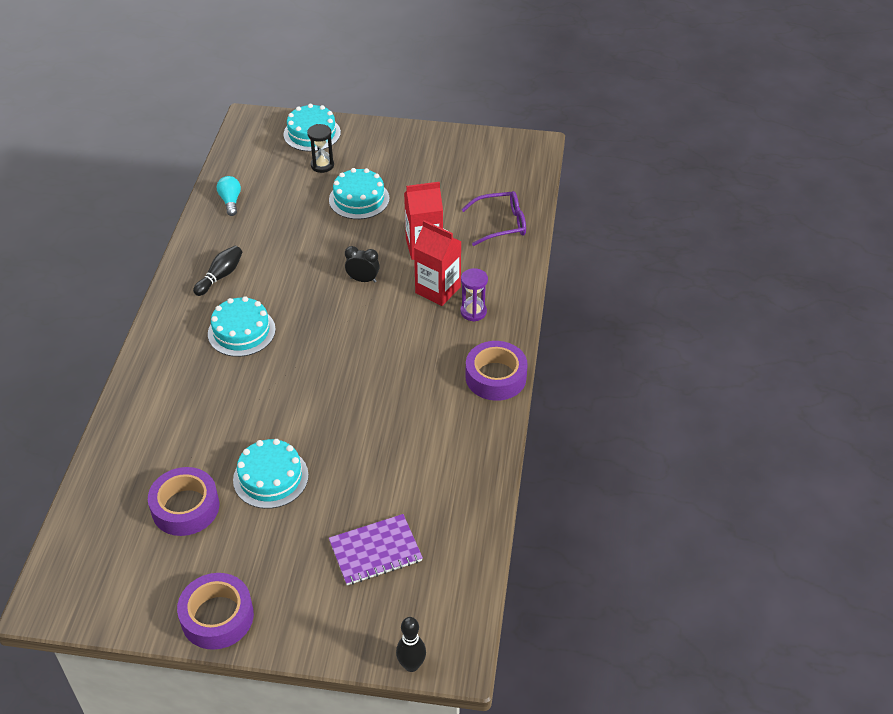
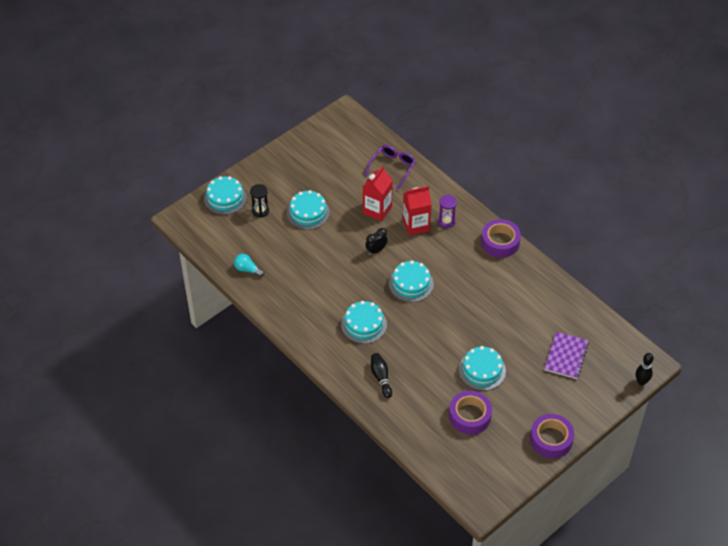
camera: 50 degrees left, 5 degrees up
black bowling pin [193,246,242,296] -> black bowling pin moved to [371,353,392,398]
none -> turquoise cake [389,260,434,302]

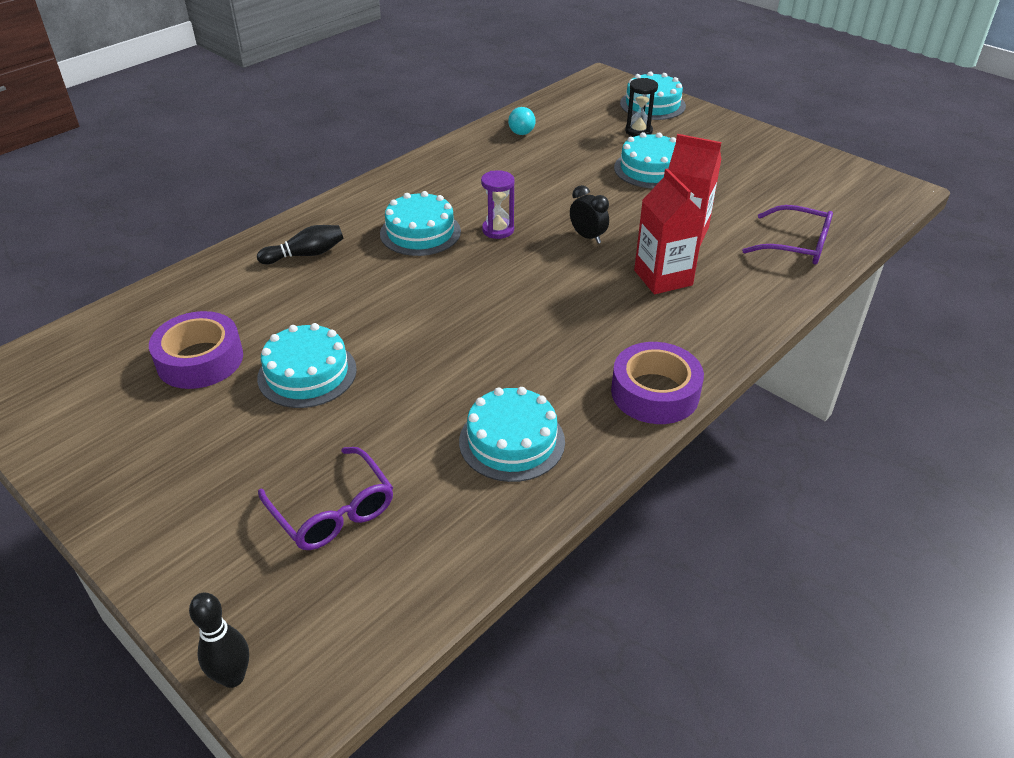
camera: 85 degrees right, 10 degrees down
turquoise light bulb [234,254,264,277] -> turquoise light bulb turned 150 degrees clockwise [508,107,536,135]
turquoise cake [389,260,434,302] -> turquoise cake moved to [459,387,565,482]
purple hourglass [438,195,457,228] -> purple hourglass moved to [481,170,515,239]
purple tape [530,414,574,458] -> none
purple notebook [545,332,589,379] -> purple glasses [258,447,393,550]

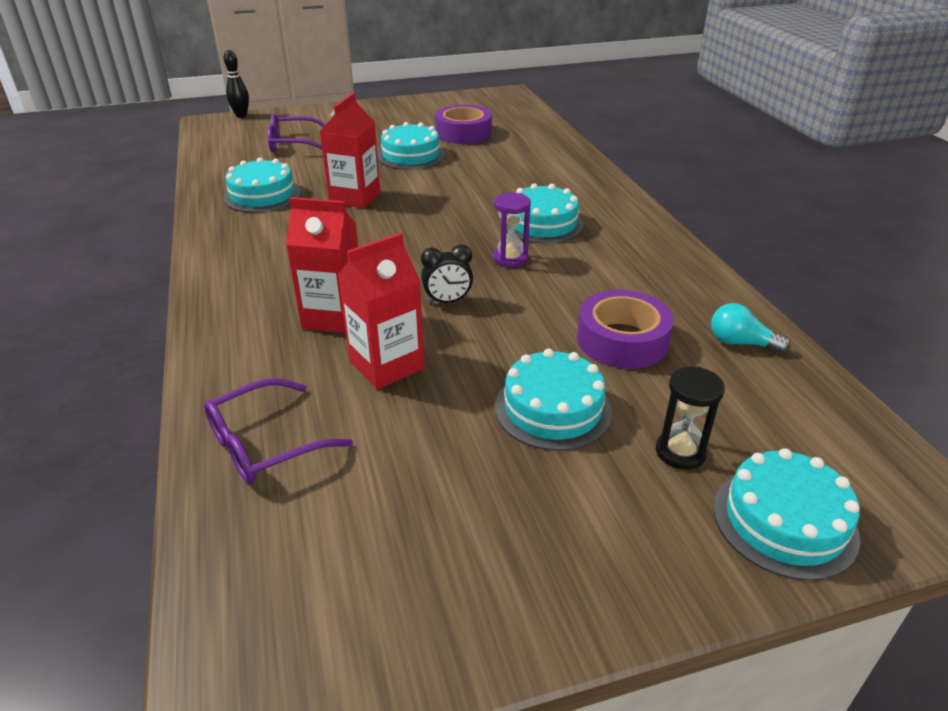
camera: 120 degrees right, 5 degrees down
black bowling pin [257,225,344,264] -> none
purple tape [611,342,704,424] -> purple tape moved to [577,290,674,369]
none -> red carton [320,93,380,208]

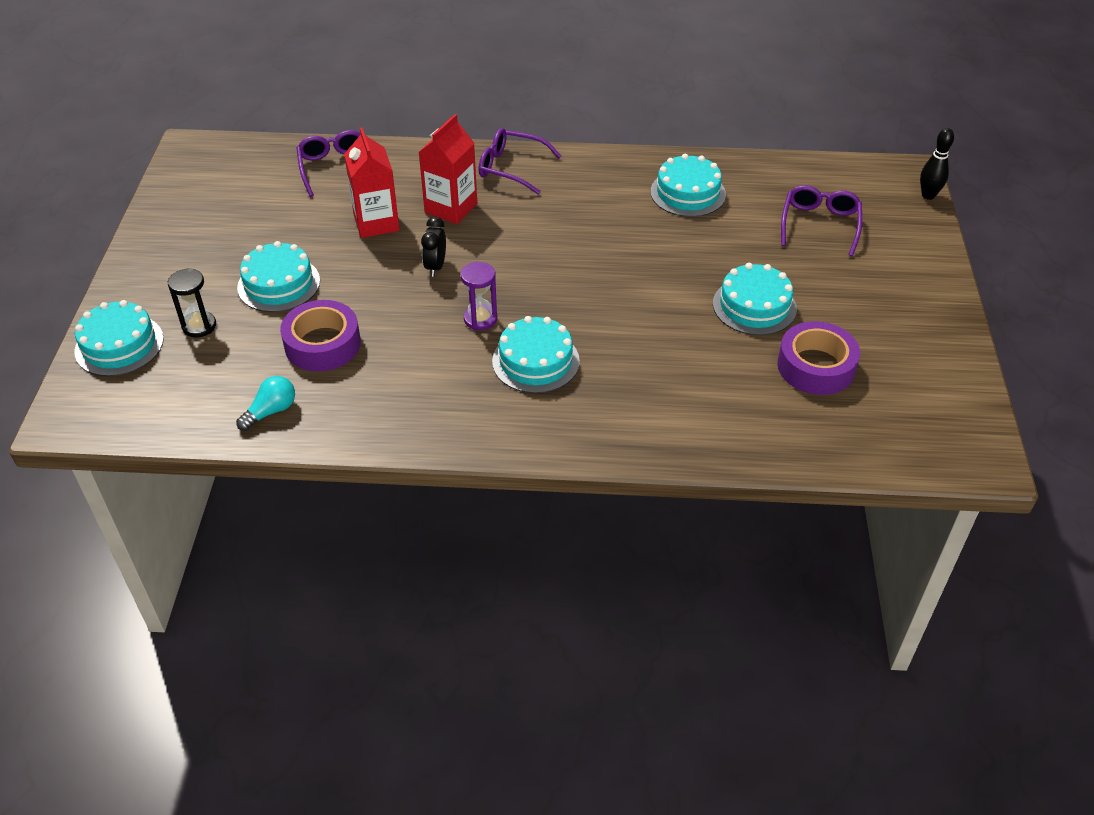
camera: 110 degrees right, 10 degrees up
red carton [320,93,380,208] -> none
none -> purple glasses [479,128,562,194]

